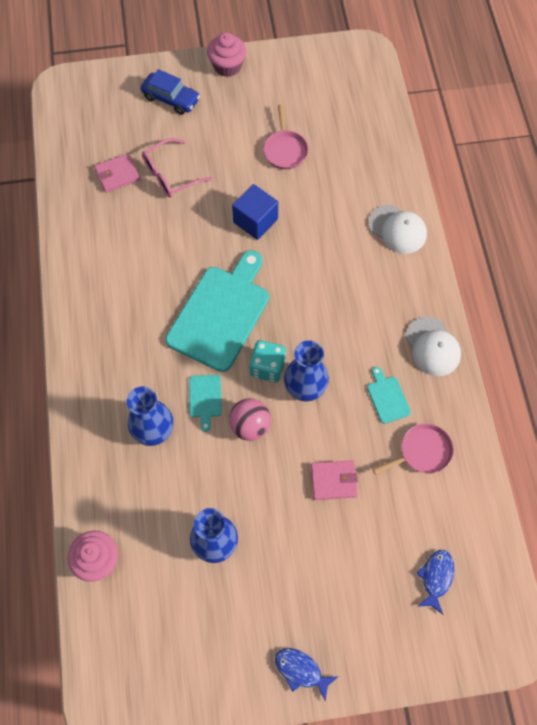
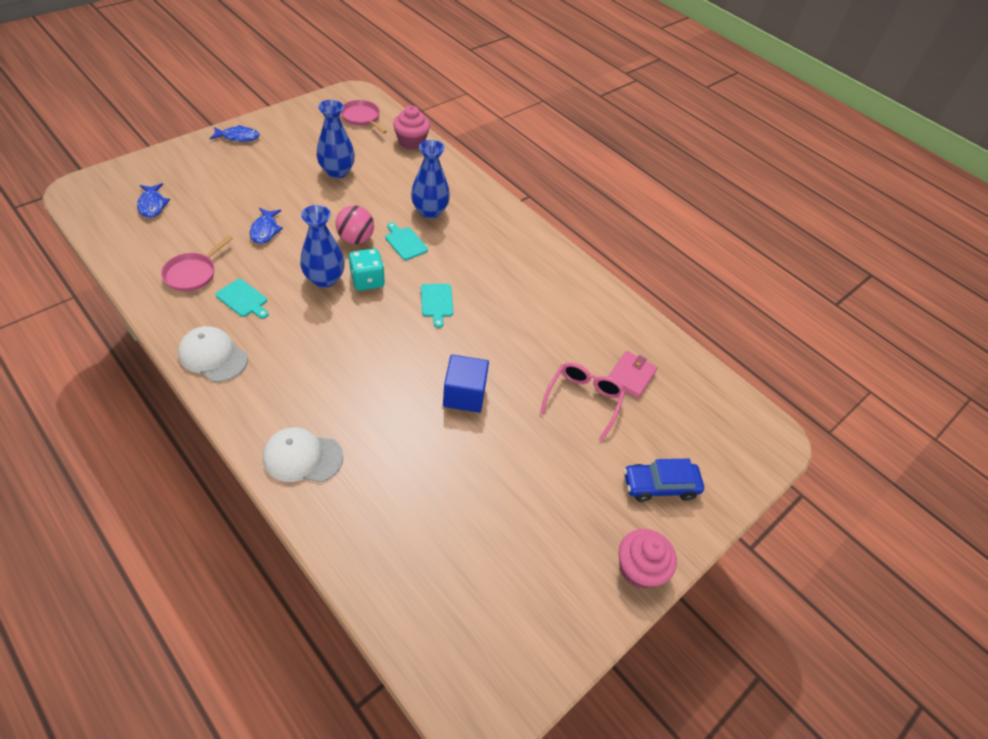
camera: 140 degrees right, 15 degrees down
turquoise cutting board [166,250,269,372] -> turquoise cutting board [421,284,453,328], size x0.43
pink pan [263,104,308,169] -> pink pan moved to [341,100,387,134]
pink wallet [311,460,358,500] -> blue fish [250,208,283,244]

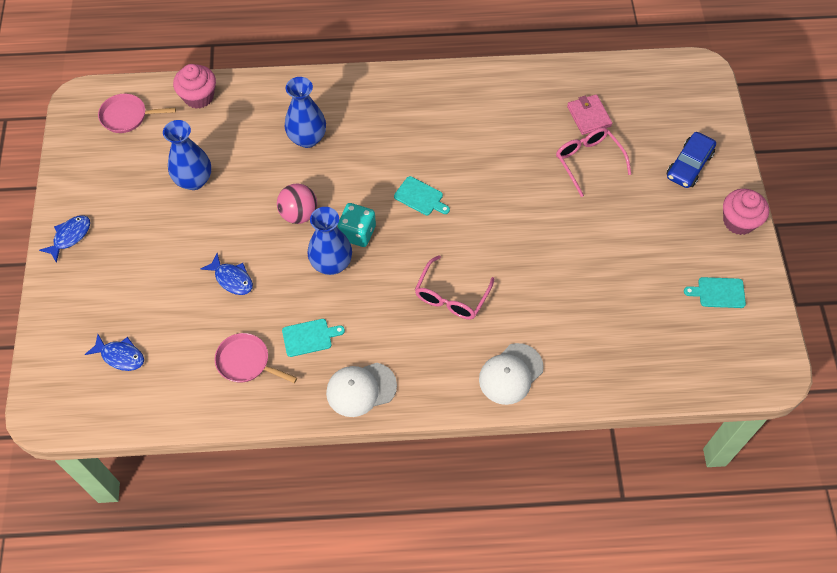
camera: 45 degrees left, 10 degrees up
pink pan [161,235,233,291] -> pink pan turned 135 degrees clockwise [215,333,297,383]
turquoise cutting board [385,222,428,260] -> turquoise cutting board moved to [684,277,746,308]
blue cube [443,355,489,413] -> none
none -> pink glasses [415,255,495,319]

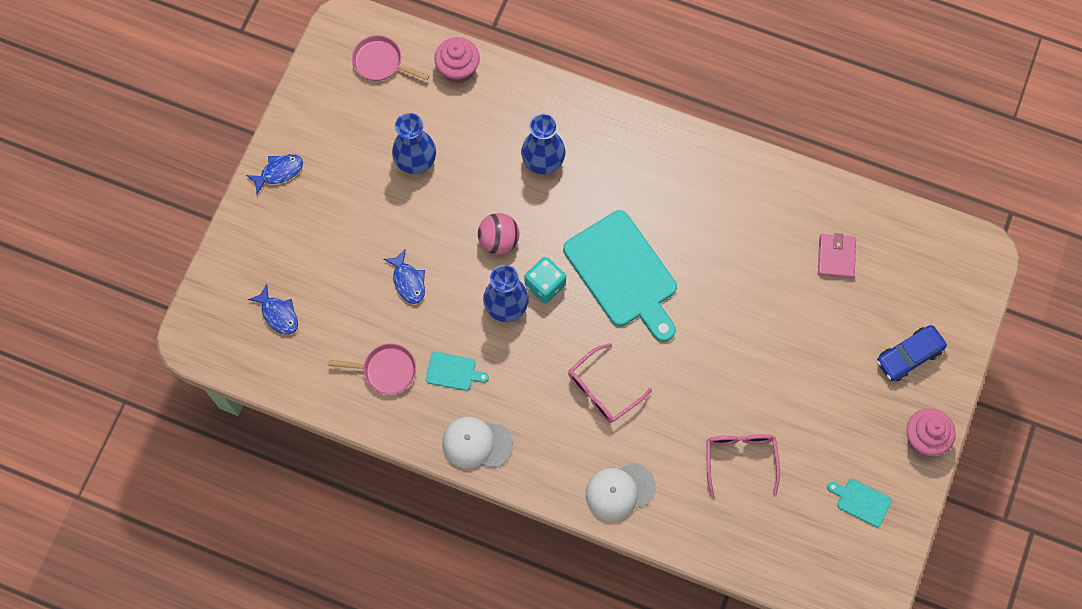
camera: 25 degrees right, 10 degrees up
pink pan [215,333,297,383] -> pink pan turned 135 degrees clockwise [328,343,416,394]
turquoise cutting board [394,176,450,215] -> turquoise cutting board [563,210,677,342], size x2.34
pink glasses [556,128,631,197] -> pink glasses moved to [706,434,780,498]

